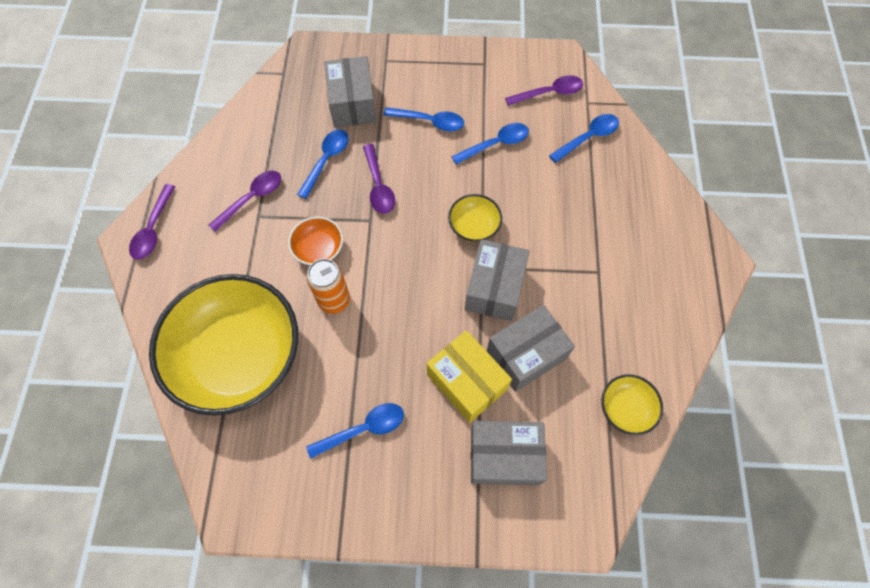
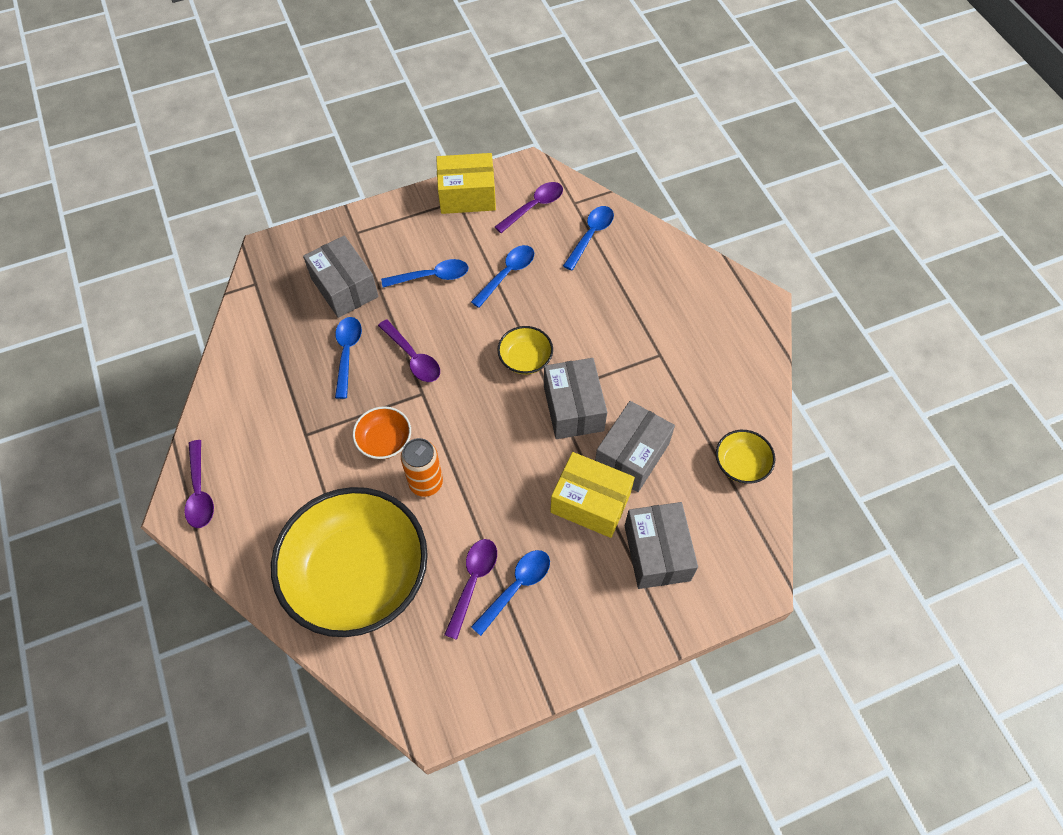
camera: 25 degrees left, 5 degrees down
purple spoon [209,171,281,232] -> purple spoon moved to [444,539,497,640]
grey box [471,421,547,485] -> grey box turned 75 degrees counterclockwise [625,502,698,589]
none -> yellow box [436,153,496,214]

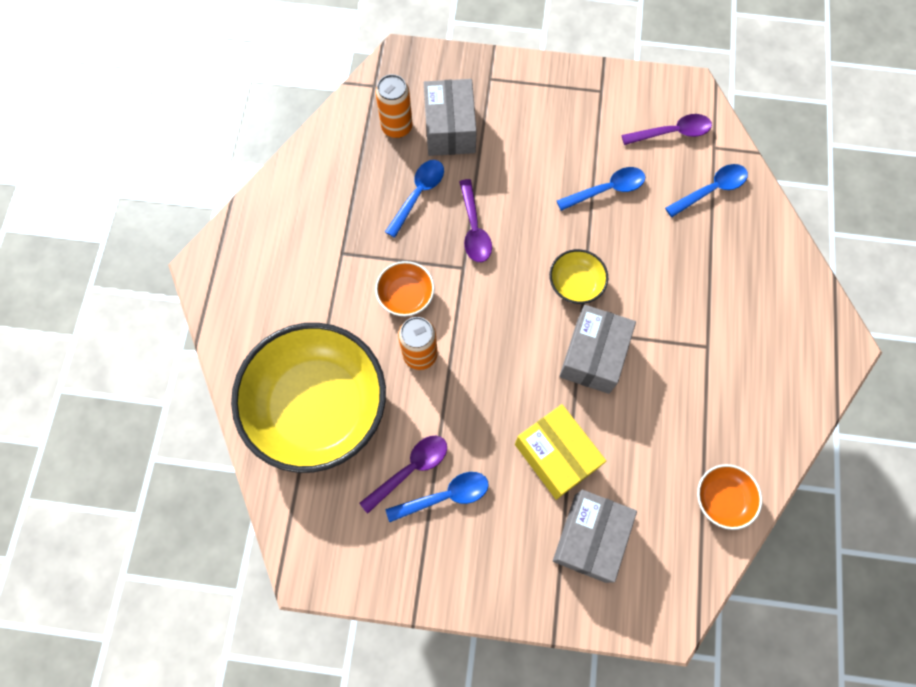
camera: 30 degrees right, 10 degrees up
purple spoon [184,440,214,528] -> none
blue spoon [381,259,468,288] -> none
yellow box [436,153,496,214] -> none
grey box [595,401,675,492] -> none
yellow bowl [716,430,776,484] -> orange bowl [697,464,762,530]
none -> orange can [376,74,413,138]

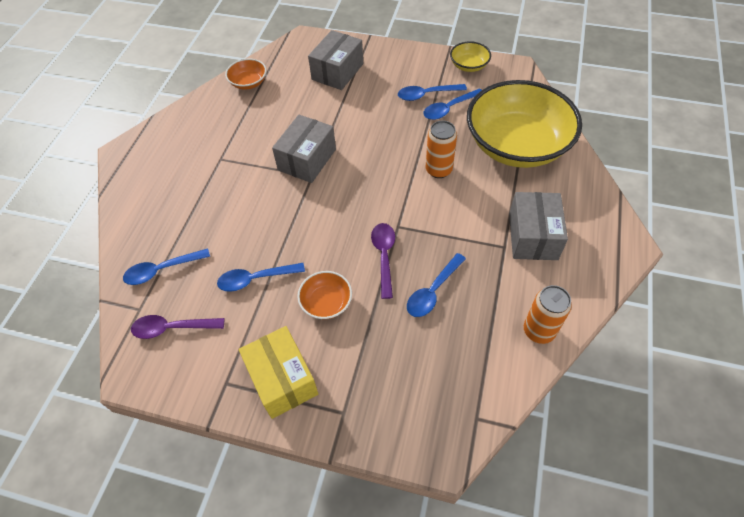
camera: 170 degrees left, 15 degrees down
purple spoon [359,436,447,514] -> blue spoon [423,88,482,120]
orange bowl [375,261,435,316] -> orange bowl moved to [297,271,352,319]
orange can [376,74,413,138] -> orange can moved to [524,285,572,344]
grey box [424,79,477,156] -> grey box moved to [509,192,568,260]
yellow box [515,404,606,500] -> yellow box moved to [239,326,318,419]
yellow bowl [549,249,608,304] -> yellow bowl moved to [450,41,491,72]

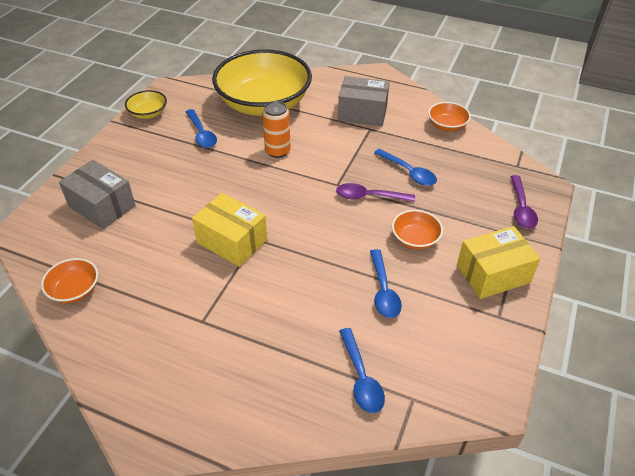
camera: 85 degrees left, 10 degrees down
purple spoon [131,315,224,339] -> purple spoon moved to [510,175,538,229]
grey box [272,115,336,183] -> yellow box [192,193,267,267]
blue spoon [398,84,467,101] -> none
orange can [524,285,572,344] -> orange bowl [428,102,471,131]

